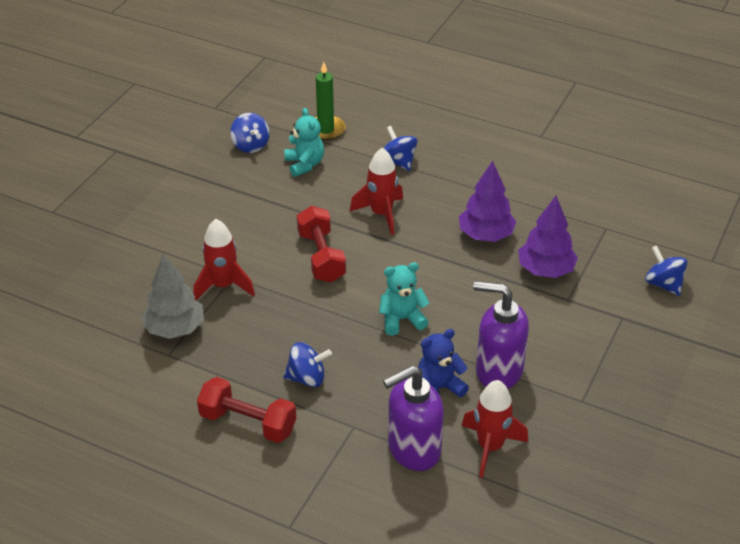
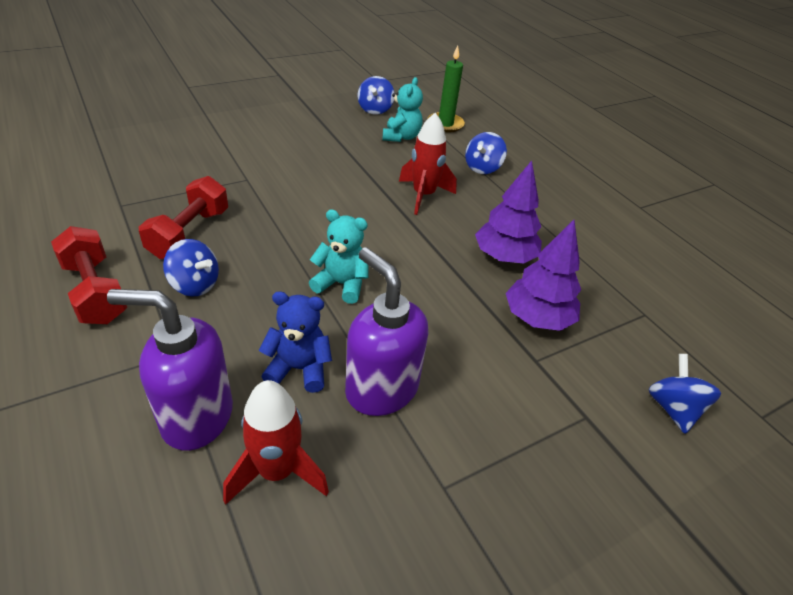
camera: 30 degrees right, 0 degrees up
grey tree [141,253,204,339] -> none
red rocket [193,219,255,300] -> none
red dumbbell [297,206,346,282] -> red dumbbell moved to [139,176,228,259]
blue spinning top [383,126,418,171] -> blue spinning top turned 150 degrees counterclockwise [465,132,507,174]

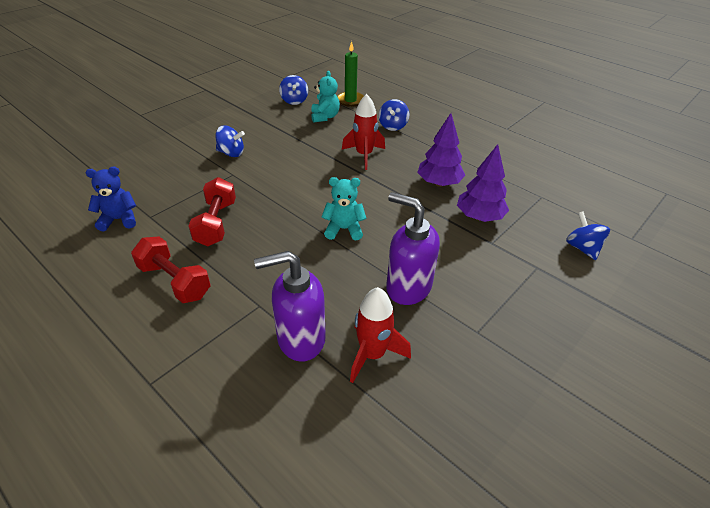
camera: 15 degrees left, 0 degrees up
blue spinning top [163,239,219,296] -> blue spinning top moved to [216,126,245,157]
blue teddy bear [259,291,332,393] -> blue teddy bear moved to [86,167,136,231]

